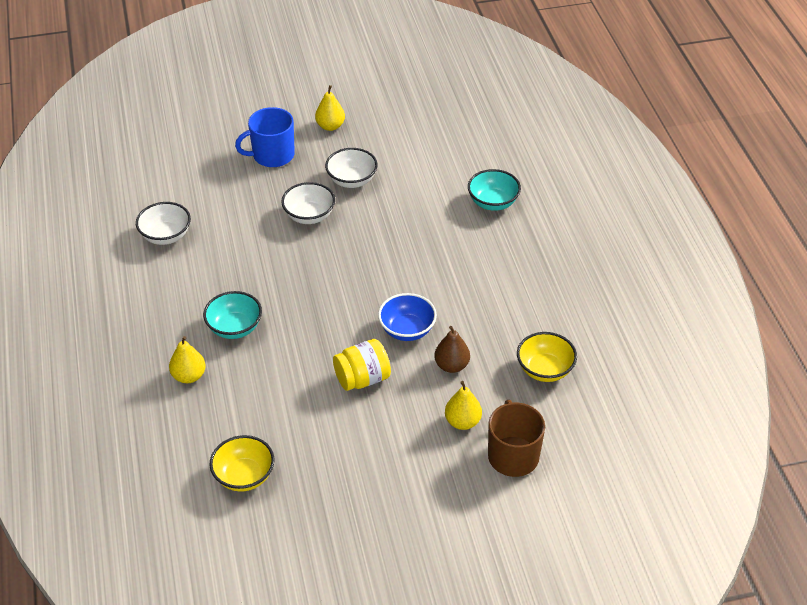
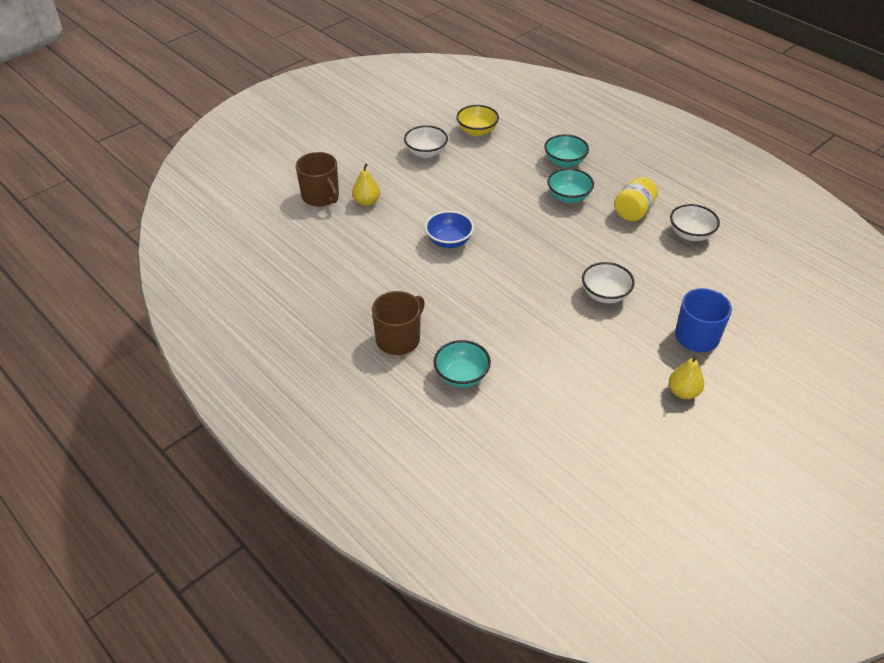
camera: 150 degrees right, 0 degrees up
yellow pear [169,336,206,383] -> turquoise bowl [544,134,589,168]
white bowl [325,148,378,188] -> white bowl moved to [404,125,448,158]
yellow jar [333,339,391,391] -> yellow jar moved to [614,177,658,221]
brown pear [434,326,470,373] -> none
yellow bowl [517,332,577,382] -> none
none -> brown mug [372,291,425,355]

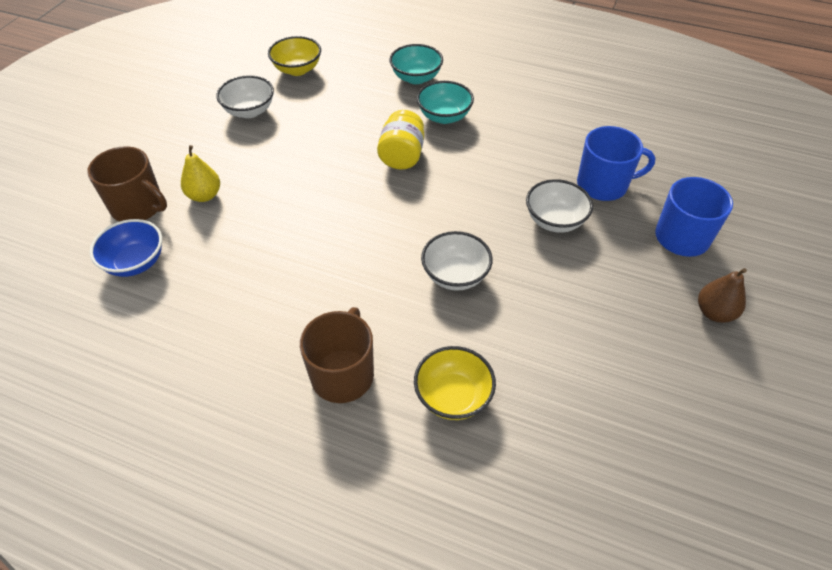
camera: 25 degrees left, 5 degrees up
blue bowl [425,211,474,248] -> blue bowl moved to [90,219,162,277]
turquoise bowl [434,340,491,388] -> yellow bowl [414,346,496,420]
yellow jar [614,177,658,221] -> yellow jar moved to [377,110,424,170]
yellow pear [669,356,704,399] -> brown pear [698,268,747,323]
white bowl [670,204,720,241] -> white bowl moved to [421,231,493,291]
none -> blue mug [577,126,655,201]

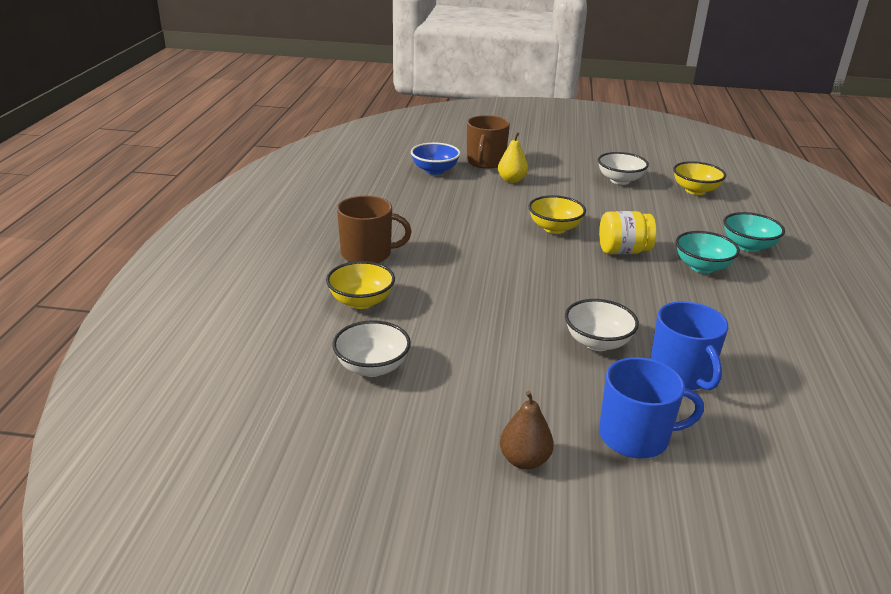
camera: 75 degrees right, 20 degrees down
white bowl [421,231,493,291] -> white bowl moved to [332,320,411,377]
none -> yellow bowl [529,195,586,234]

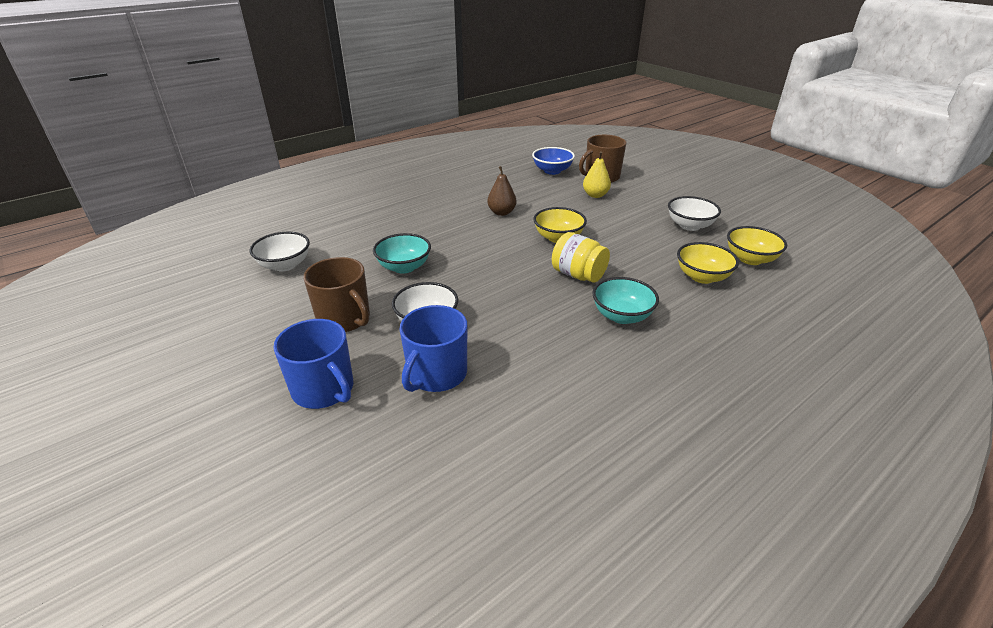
camera: 45 degrees right, 5 degrees up
yellow bowl [326,261,395,309] -> yellow bowl moved to [677,242,739,284]
brown mug [337,196,412,263] -> brown mug moved to [303,257,370,332]
brown pear [500,391,554,469] -> brown pear moved to [487,166,517,216]
turquoise bowl [723,212,785,252] -> turquoise bowl moved to [373,233,431,274]

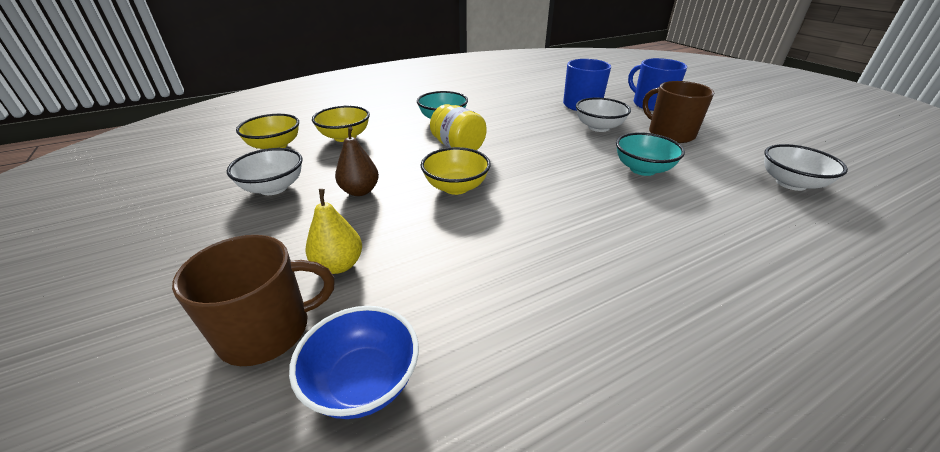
camera: 170 degrees left, 0 degrees up
brown pear [487,166,517,216] -> brown pear moved to [335,127,379,196]

